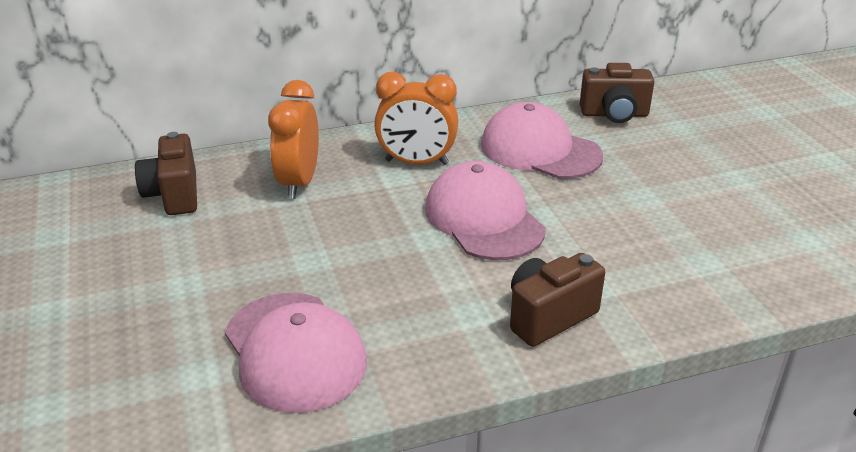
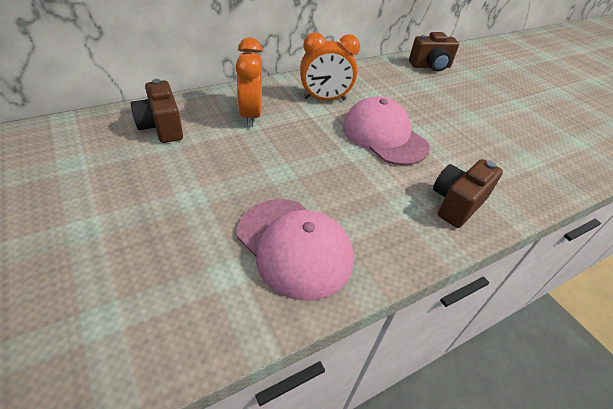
camera: 15 degrees left, 10 degrees up
pink cap [481,102,603,179] -> none

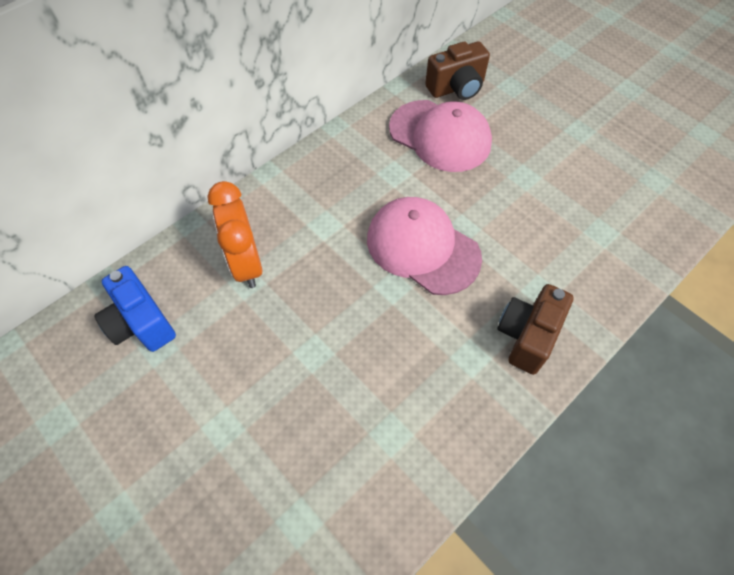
camera: 10 degrees left, 15 degrees up
brown camera [131,79,183,143] -> blue camera [94,266,176,352]
pink cap [237,199,354,301] -> pink cap moved to [389,100,492,172]
orange clock [300,32,360,101] -> none

